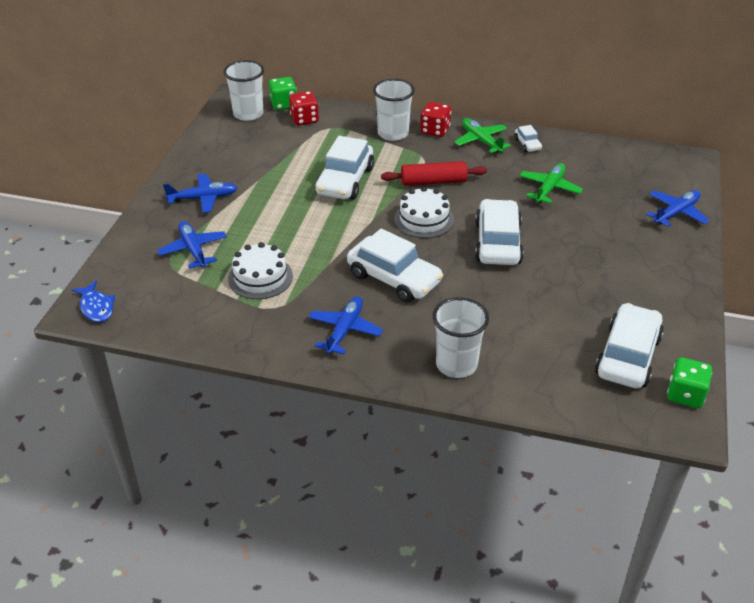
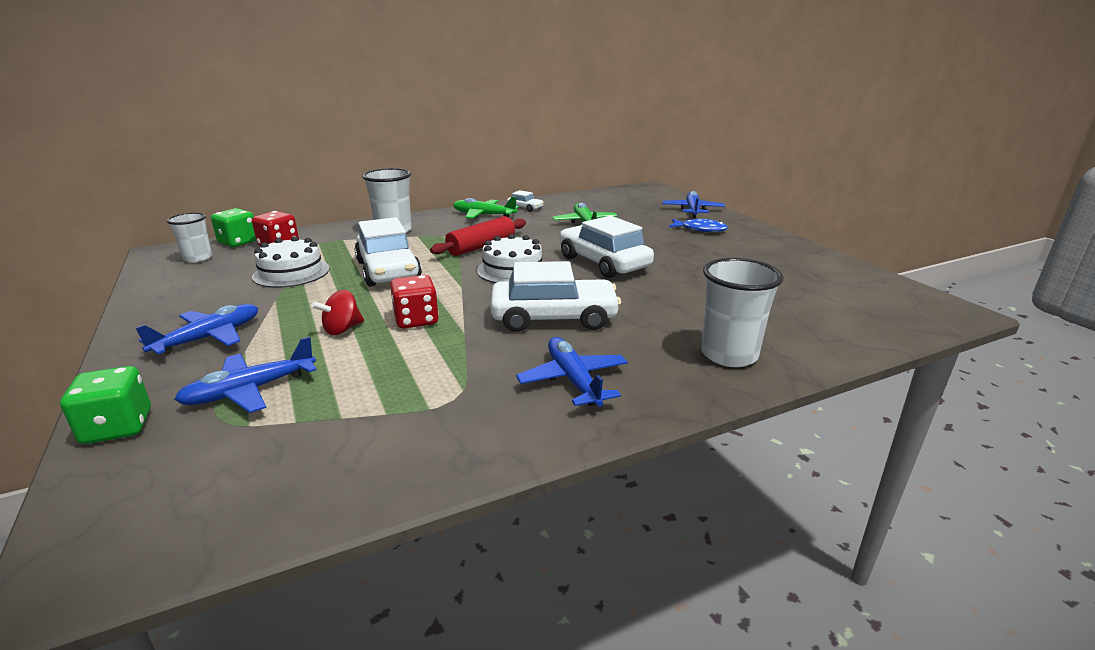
camera: 40 degrees left, 15 degrees down
blue fish [71,281,115,322] -> blue fish moved to [669,219,728,232]
blue plane [157,221,227,269] -> blue plane turned 60 degrees counterclockwise [174,336,317,413]
white cup [223,60,264,121] -> white cup [166,213,212,263], size x0.66
white cake [228,242,293,299] -> white cake moved to [252,236,330,288]
red dice [420,102,451,137] -> red dice moved to [390,275,439,329]
white car [595,303,664,389] -> none
green dice [667,357,712,408] -> green dice moved to [60,366,151,444]
none -> red spinning top [311,290,364,335]

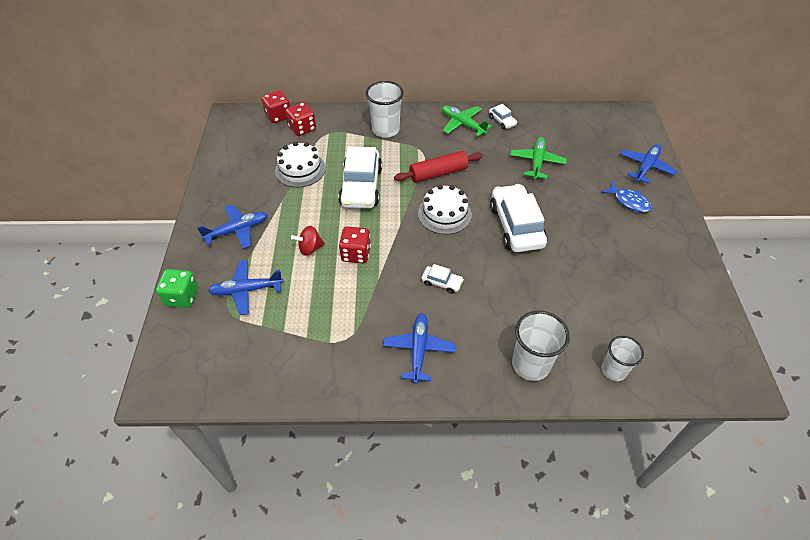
camera: 25 degrees right, 25 degrees up
white cup [166,213,212,263] -> white cup moved to [602,336,644,381]
green dice [211,208,256,247] -> red dice [261,90,290,123]
white car [490,261,621,332] -> white car [422,264,464,294], size x0.46

